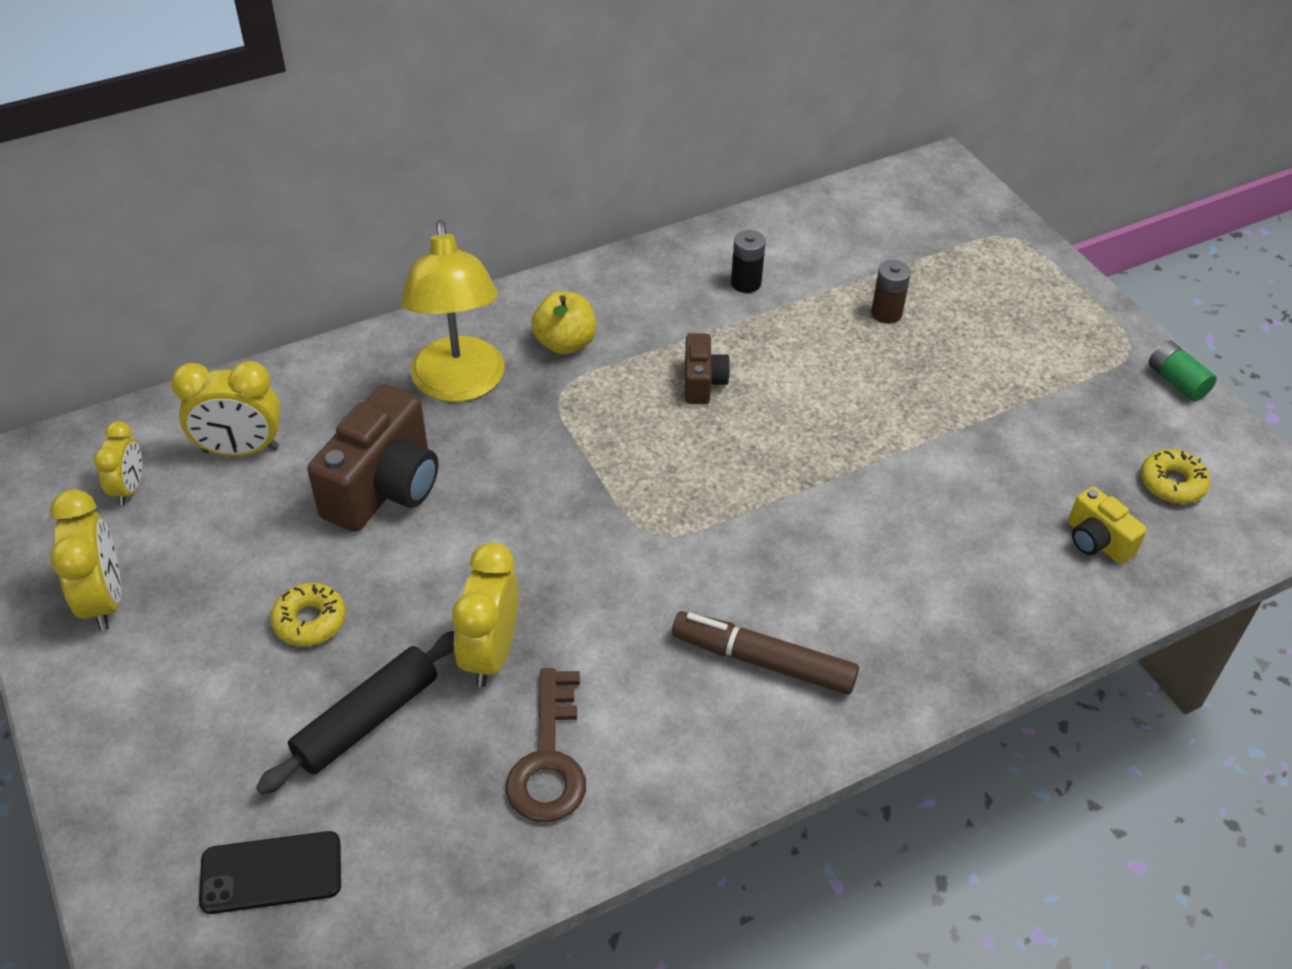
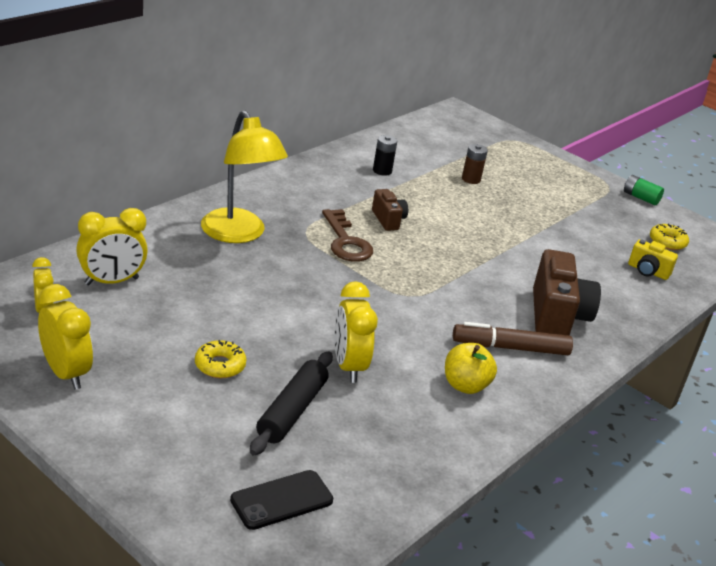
camera: 25 degrees left, 15 degrees down
brown camera [307,384,438,532] -> brown camera moved to [533,249,601,336]
brown key [506,668,586,823] -> brown key moved to [322,209,373,262]
yellow apple [531,291,596,354] -> yellow apple moved to [445,343,497,394]

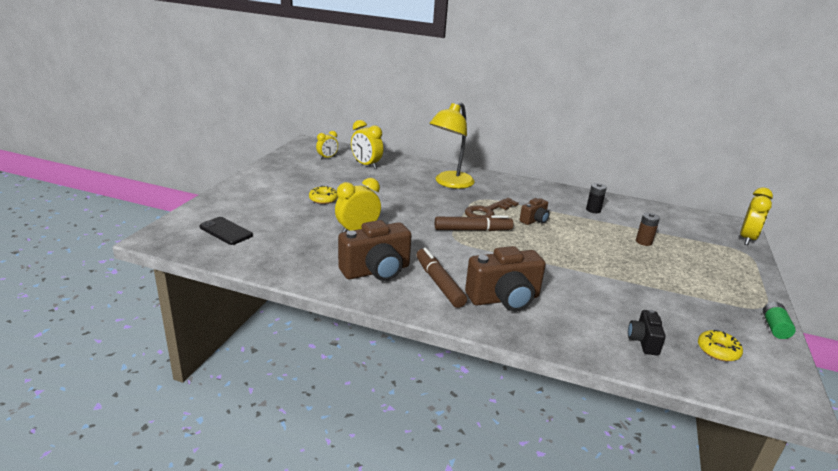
camera: 70 degrees right, 5 degrees down
yellow clock [38,284,93,390] -> yellow clock moved to [740,187,773,245]
black rolling pin [250,351,333,455] -> none
yellow apple [445,343,497,394] -> brown camera [338,220,412,281]
yellow camera [628,239,678,280] -> black camera [628,309,666,356]
none -> brown marker [435,215,513,231]

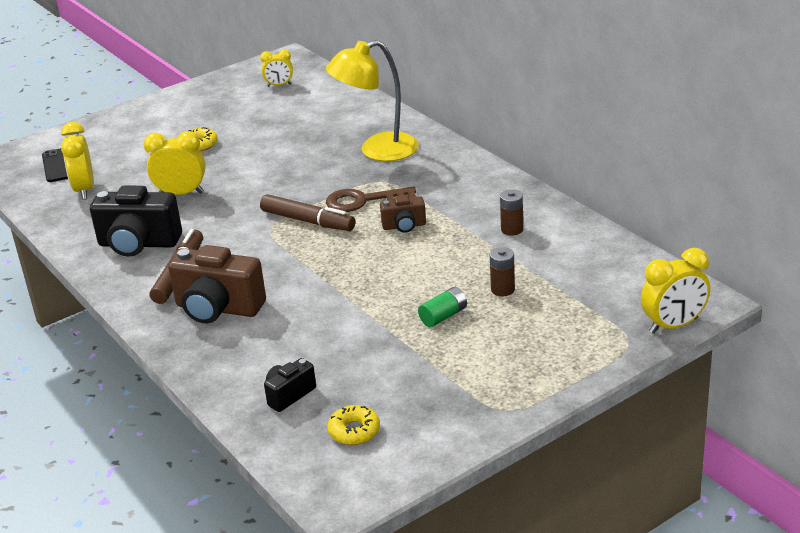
camera: 40 degrees right, 5 degrees up
brown camera [338,220,412,281] -> black camera [90,186,182,257]
yellow clock [351,120,383,169] -> yellow clock moved to [61,122,94,200]
black battery [586,183,607,213] -> brown battery [500,189,523,236]
green battery [763,302,796,339] -> green battery moved to [418,287,467,327]

